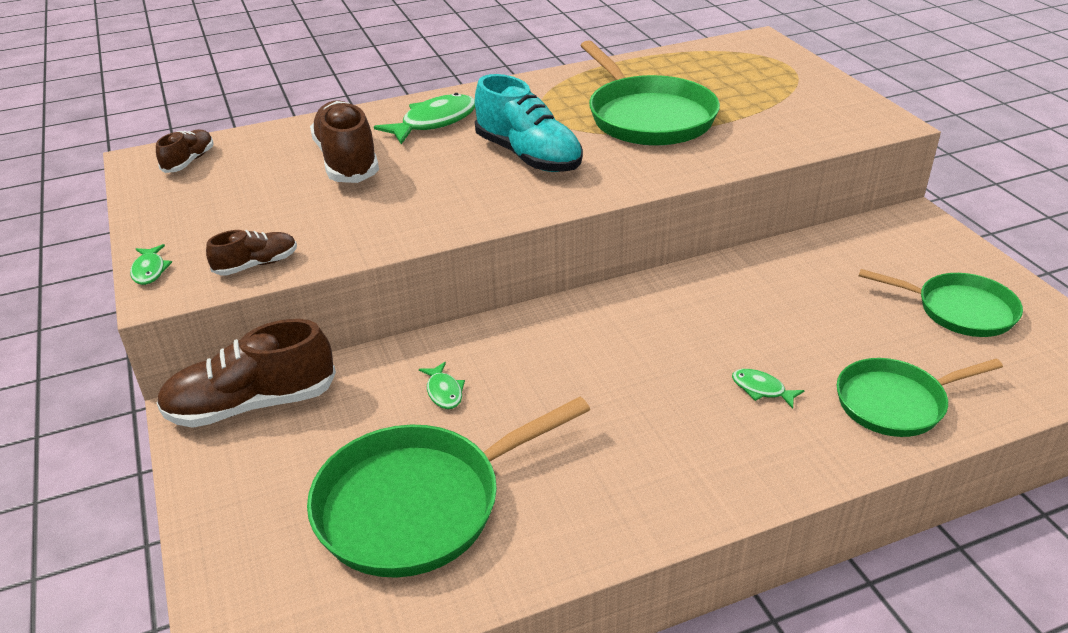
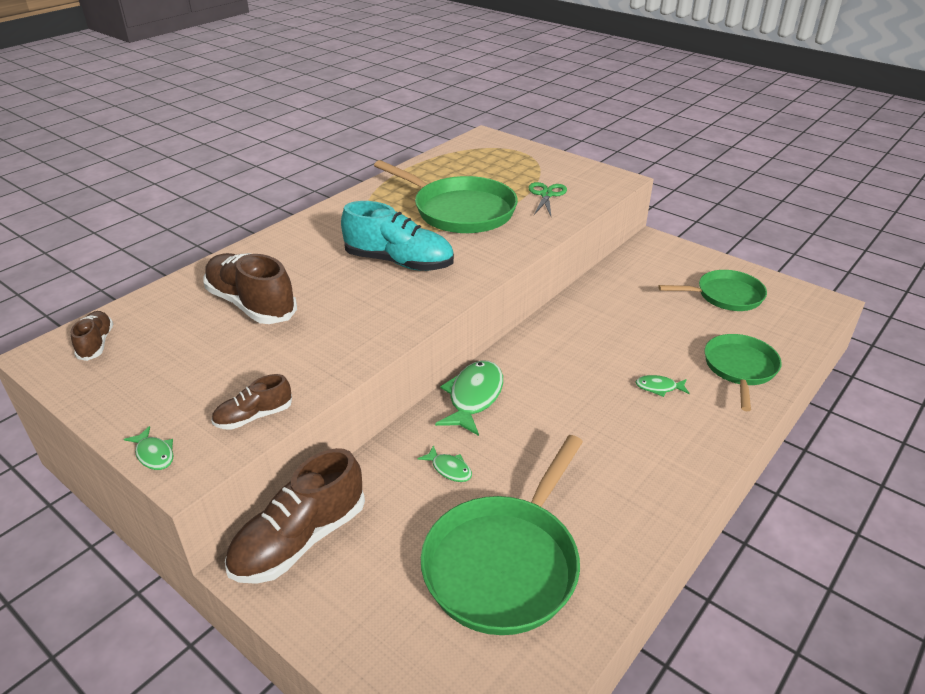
camera: 30 degrees left, 0 degrees up
brown shoe [206,230,297,276] -> brown shoe turned 150 degrees counterclockwise [211,374,292,430]
green fish [374,93,475,144] -> green fish moved to [435,360,503,436]
green pan [837,358,1003,437] -> green pan turned 150 degrees clockwise [704,334,782,411]
none -> green scissors [529,182,567,216]

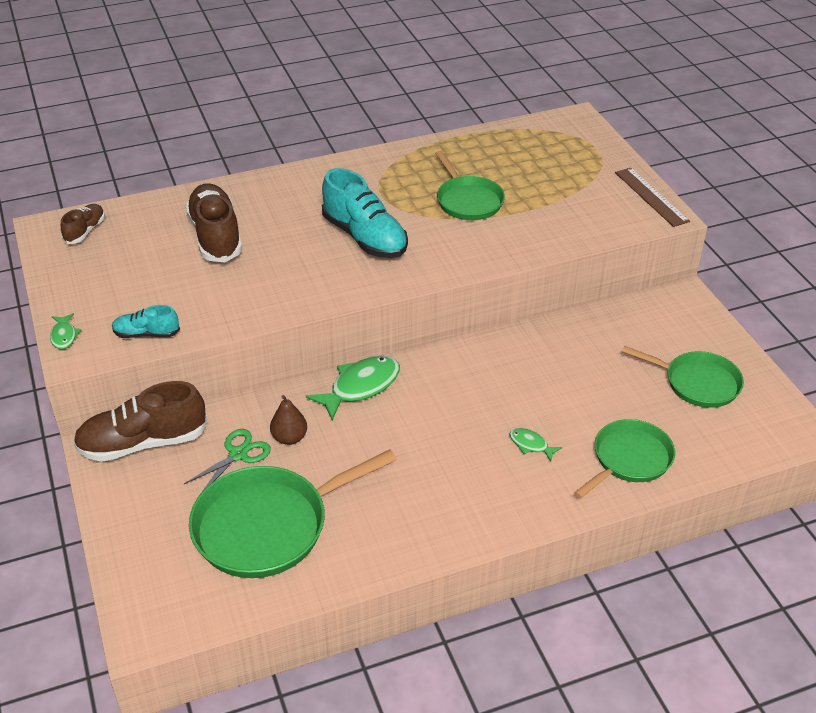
camera: 30 degrees right, 5 degrees up
brown shoe [211,374,292,430] -> turquoise shoe [112,305,180,338]
green pan [374,160,518,233] -> green pan [435,151,505,220], size x0.63
green fish [417,445,472,482] -> brown pear [270,395,307,445]
green scissors [529,182,567,216] -> green scissors moved to [184,429,271,493]
none -> brown ruler [615,168,690,227]

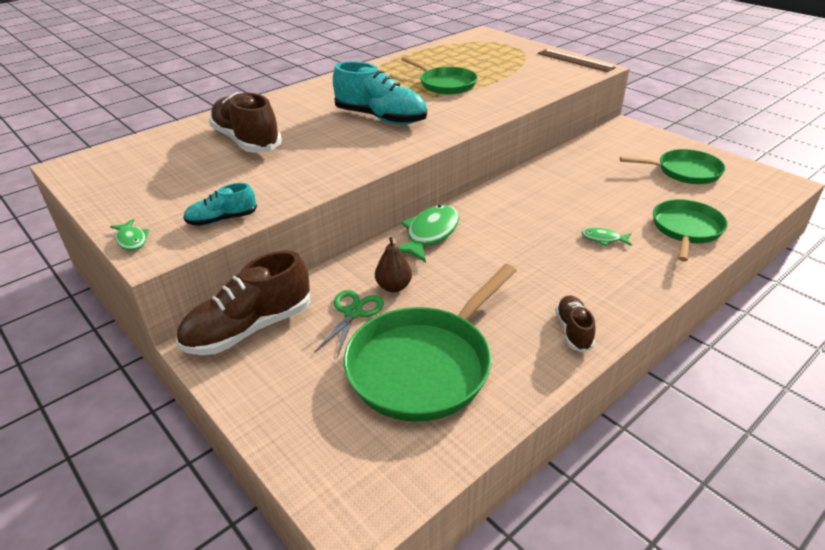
camera: 20 degrees left, 5 degrees down
brown shoe [61,204,105,244] -> brown shoe moved to [555,295,596,353]

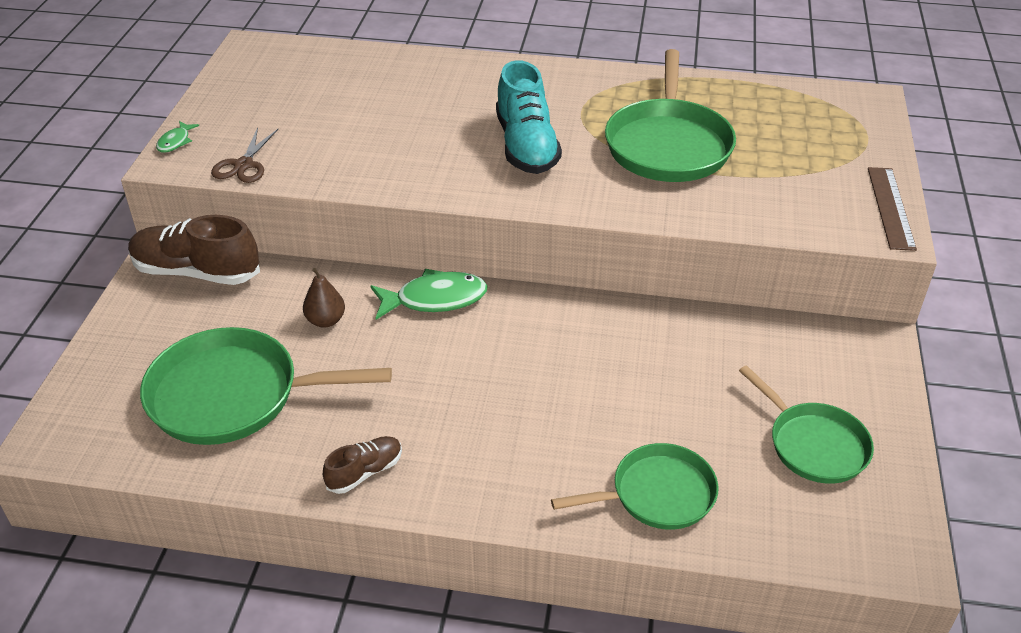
camera: 50 degrees right, 5 degrees up
turquoise shoe [183,183,257,226] -> brown scissors [211,127,278,183]
brown shoe [209,92,282,153] -> none
green scissors [315,290,384,358] -> none
green pan [401,57,477,95] -> green pan [605,49,736,182], size x1.59
green fish [582,228,632,246] -> none

